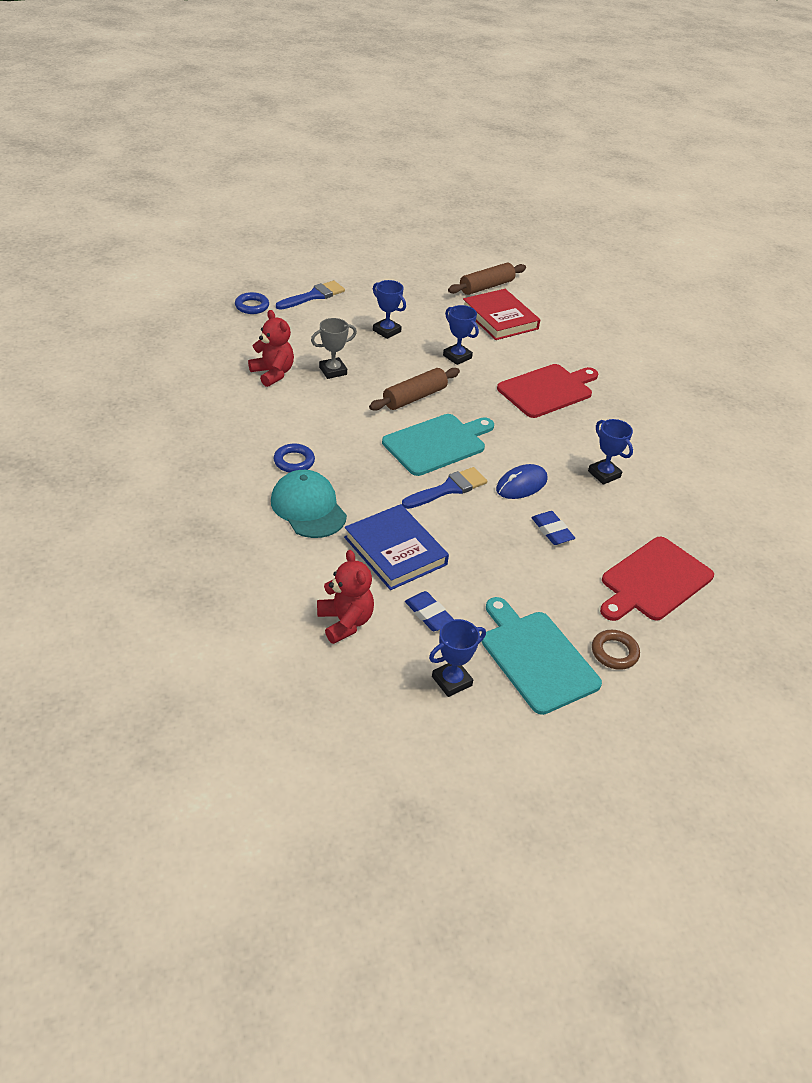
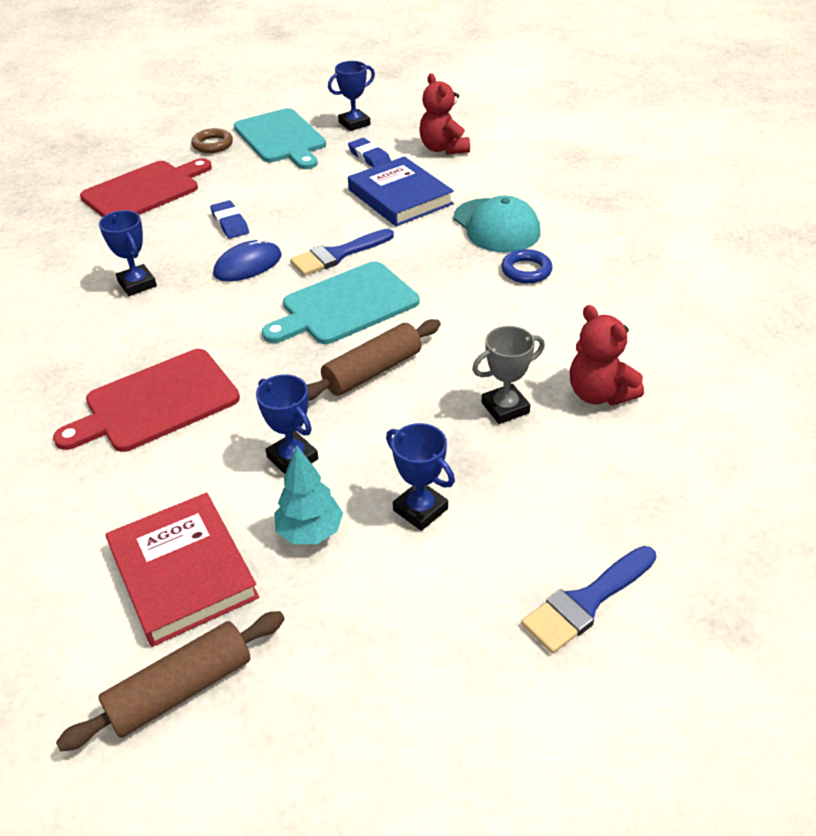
camera: 175 degrees left, 0 degrees up
blue ring [235,292,269,314] -> none
none -> turquoise tree [274,445,343,544]

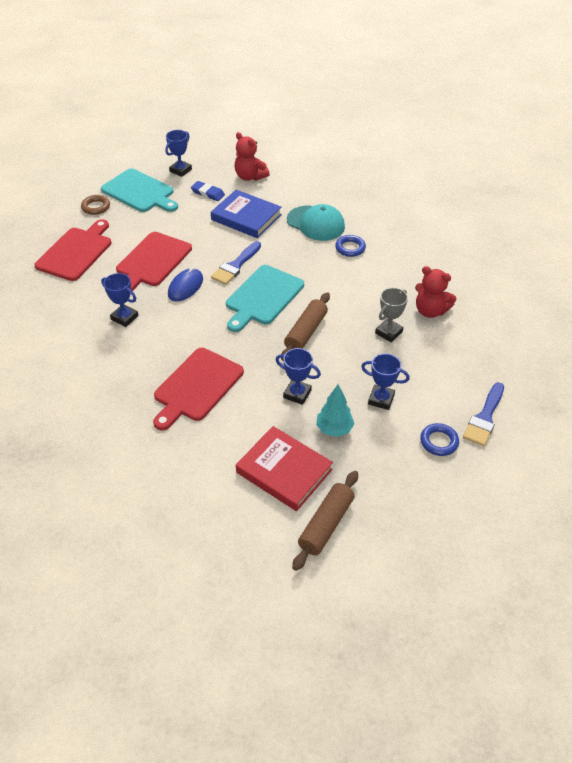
camera: 25 degrees left, 5 degrees up
blue eraser [210,200,249,239] -> red cutting board [116,232,192,291]
none -> blue ring [420,423,459,456]

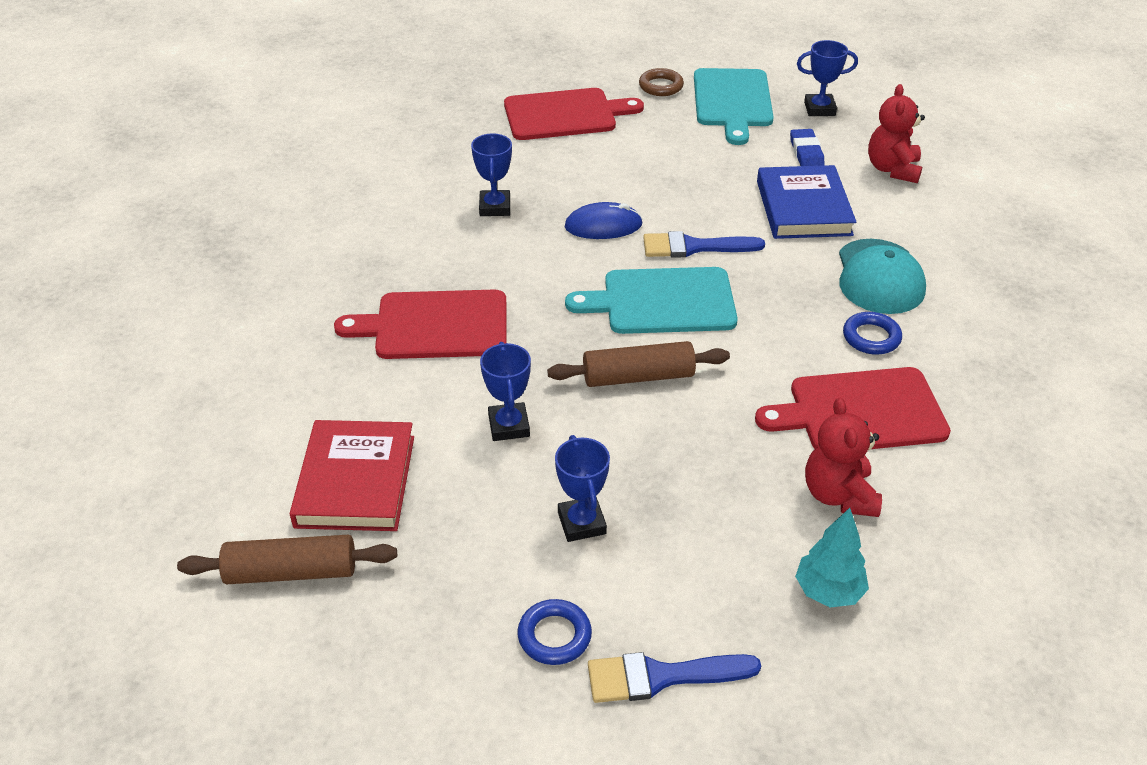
camera: 55 degrees right, 5 degrees down
red cutting board [116,232,192,291] -> red cutting board moved to [755,367,951,449]
turquoise tree [316,385,355,437] -> turquoise tree moved to [795,508,869,607]
grey trophy [375,288,408,342] -> none

